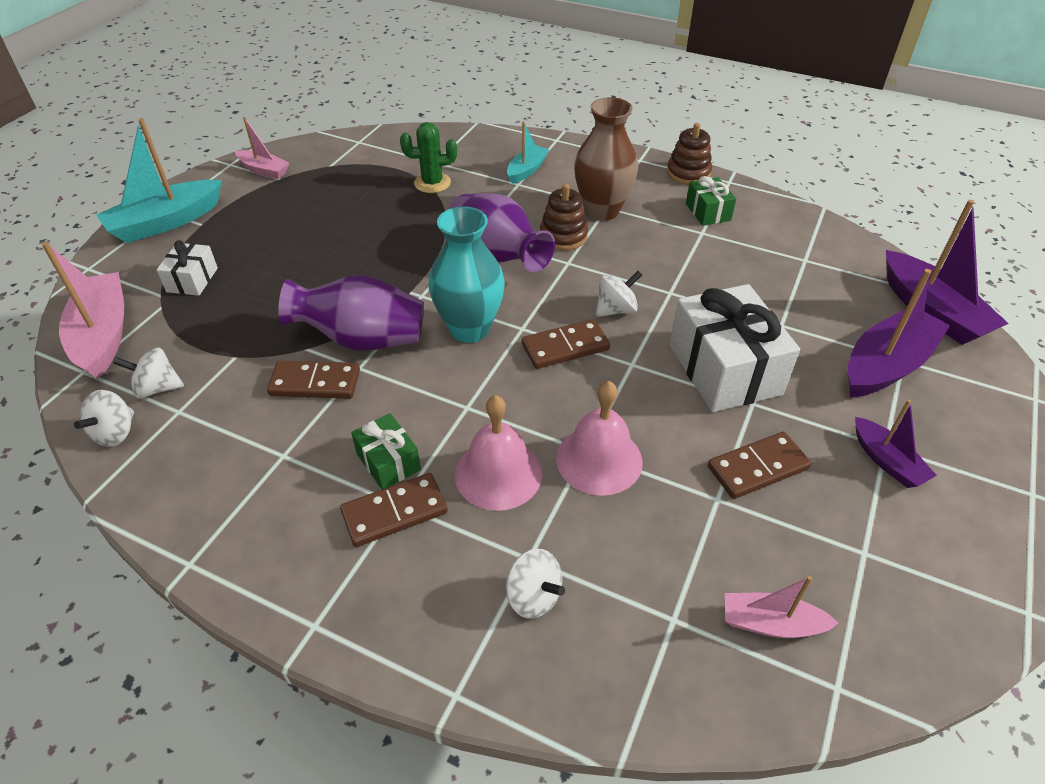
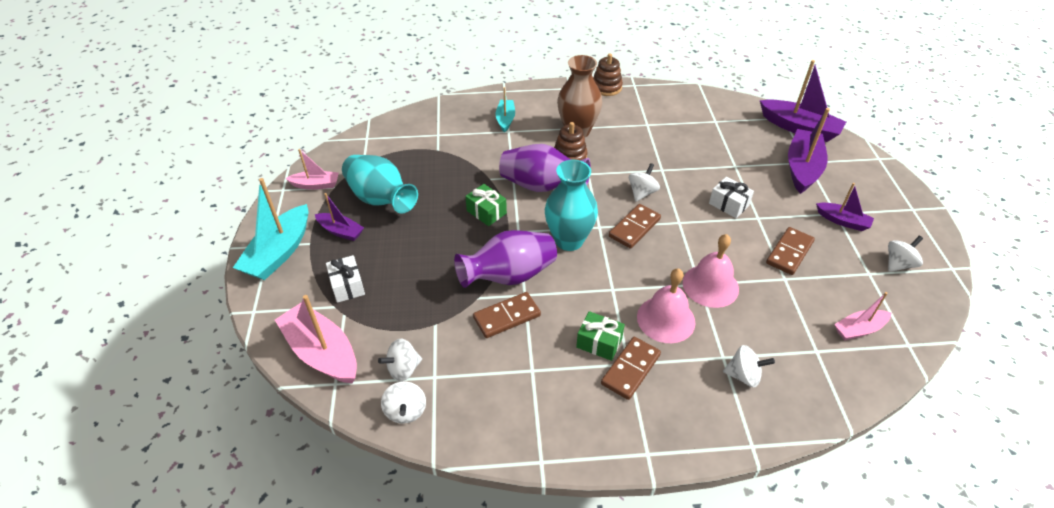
camera: 30 degrees left, 0 degrees up
green cactus [400,122,457,193] -> none
white gift [669,284,800,412] -> white gift [709,177,754,218], size x0.51
green gift [686,176,736,226] -> green gift moved to [465,184,507,226]
none -> purple boat [315,193,364,241]
none -> turquoise vase [342,155,418,213]
none -> white spinning top [888,236,923,272]

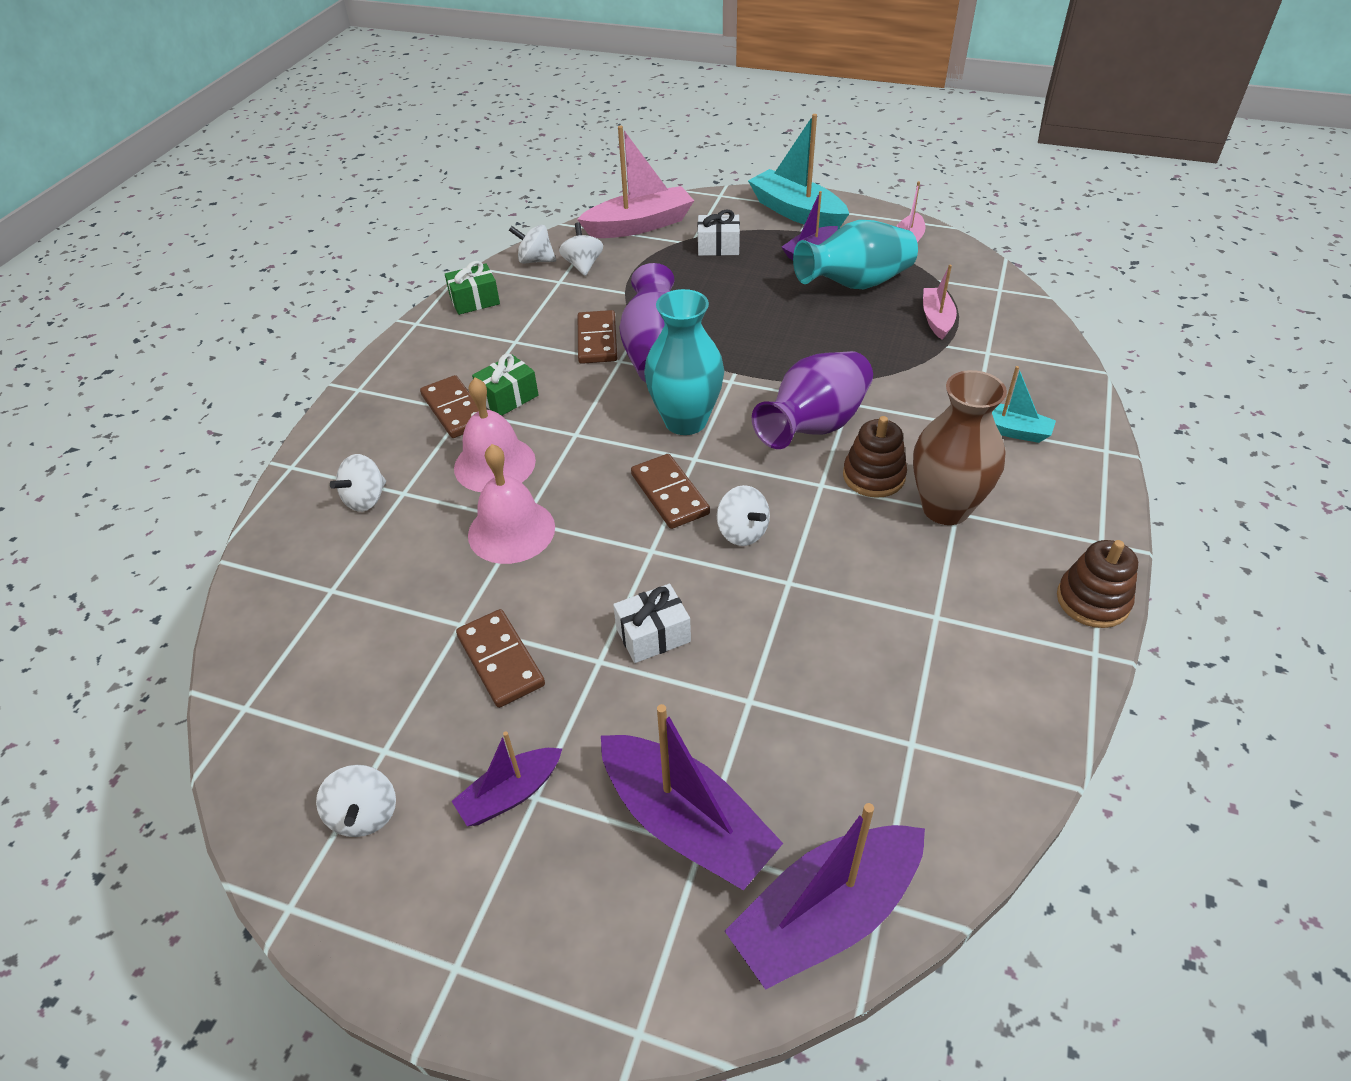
camera: 115 degrees right, 0 degrees up
green gift [465,184,507,226] -> green gift moved to [445,261,500,315]
pink boat [834,292,891,340] -> pink boat moved to [923,265,957,340]

